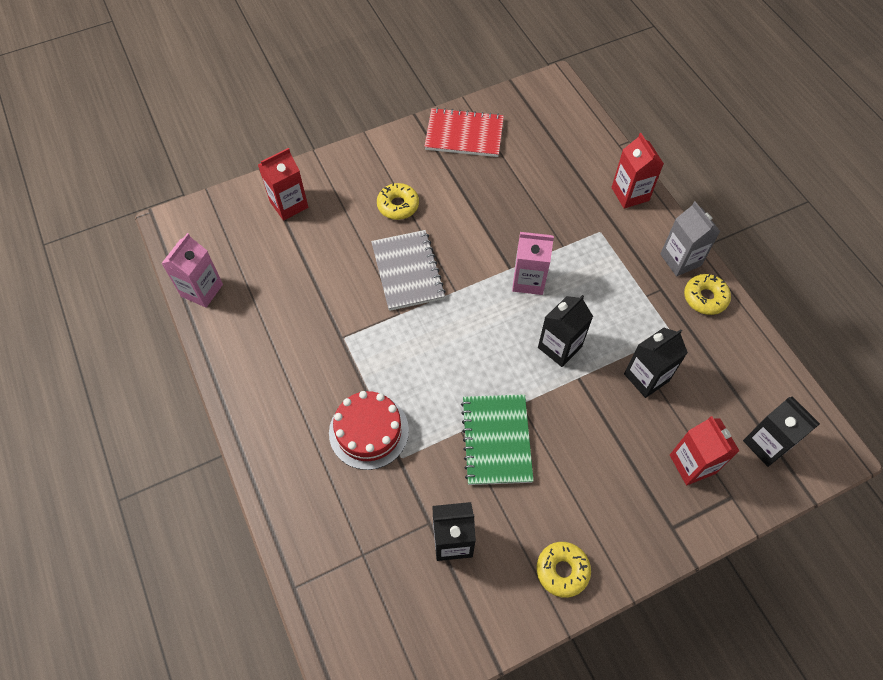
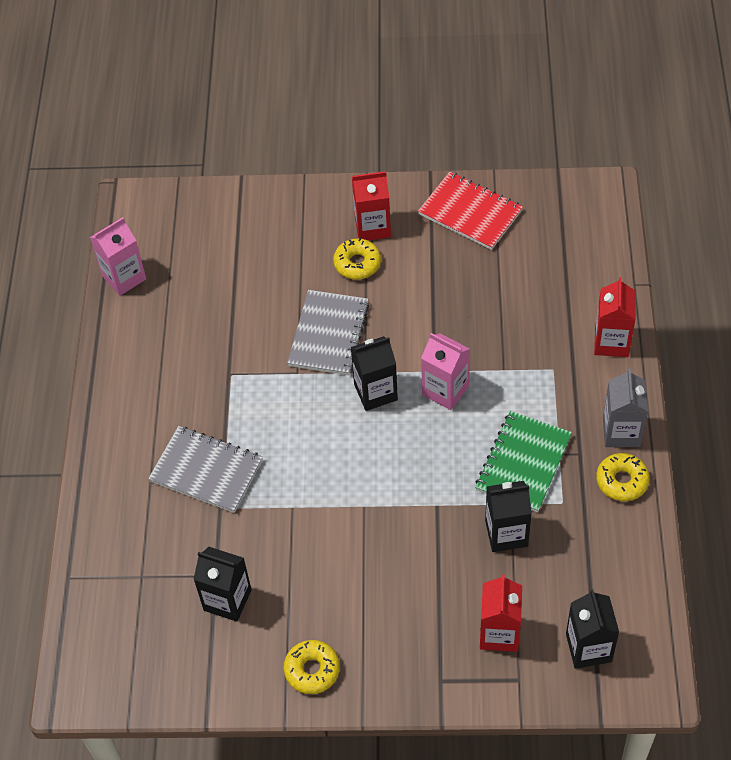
camera: 30 degrees right, 5 degrees down
red carton [258,148,308,221] -> red carton moved to [352,171,391,241]
red cake [329,391,409,470] -> grey notebook [148,426,263,513]
green notebook [461,394,534,485] -> green notebook moved to [475,411,572,513]
black carton [538,295,593,367] -> black carton moved to [351,336,398,411]

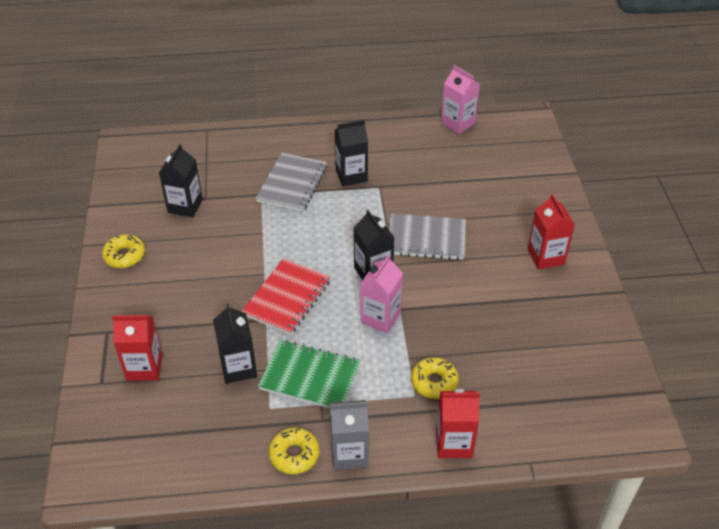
camera: 80 degrees right, 10 degrees down
yellow donut [333,238,381,280] -> yellow donut moved to [411,357,459,399]
red notebook [418,172,523,250] -> red notebook moved to [241,258,331,335]
black carton [566,589,619,669] -> black carton moved to [335,120,368,186]

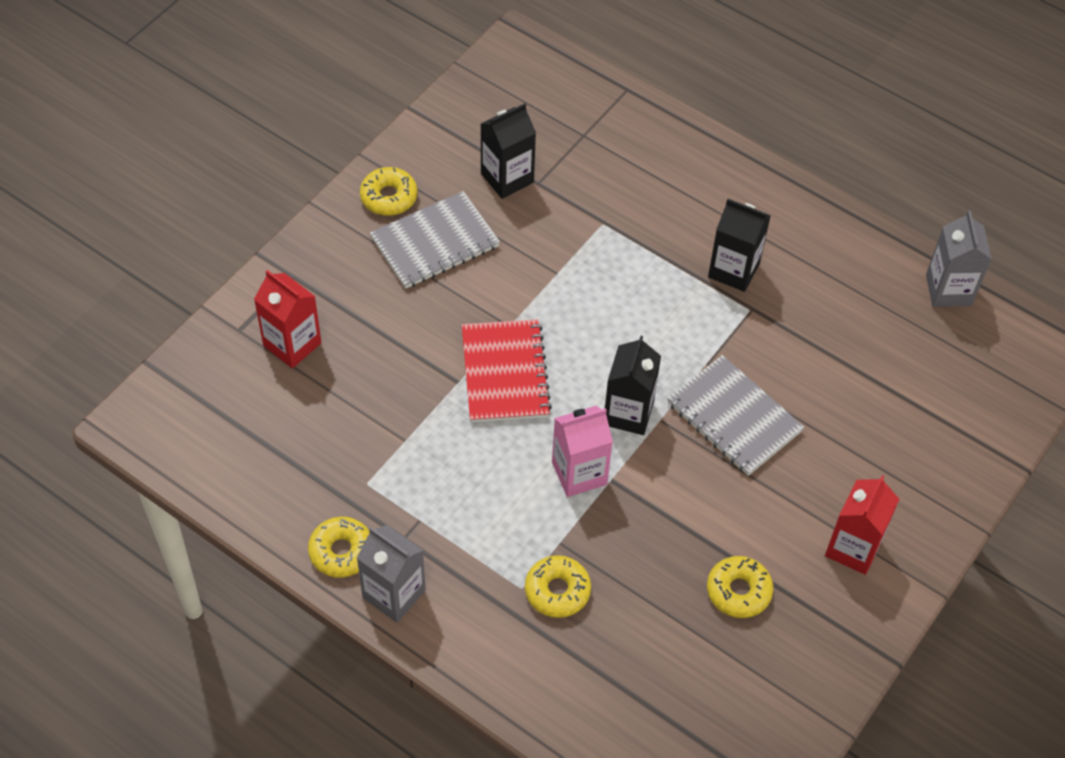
camera: 40 degrees right, 10 degrees up
black carton [213,304,257,384] -> none
red notebook [241,258,331,335] -> red notebook turned 75 degrees counterclockwise [462,319,552,423]
grey notebook [256,153,327,212] -> grey notebook moved to [370,191,500,289]
green notebook [258,340,360,408] -> none
red carton [436,389,480,458] -> none
pink carton [441,65,480,134] -> grey carton [926,210,992,307]
none -> yellow donut [707,556,773,618]

